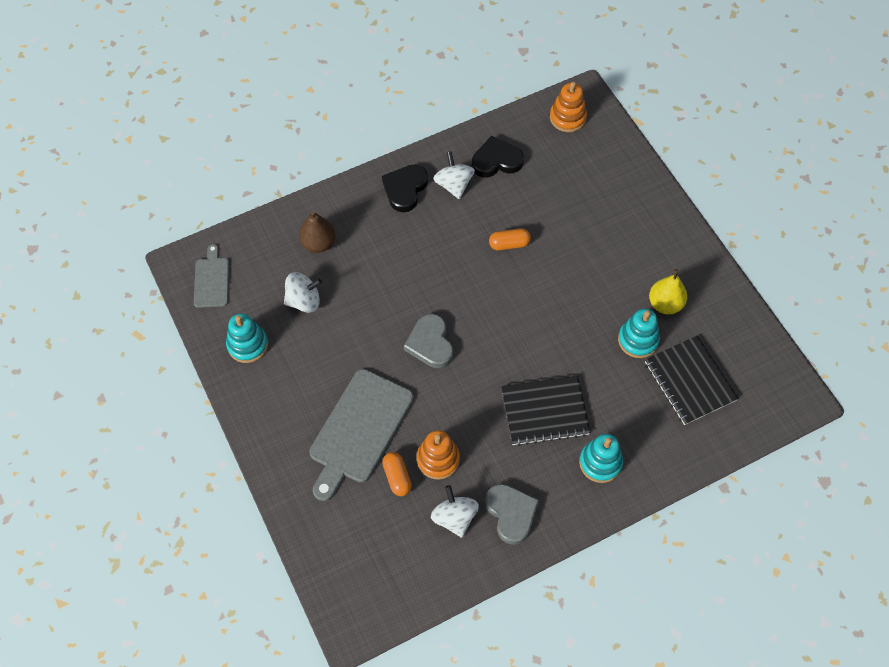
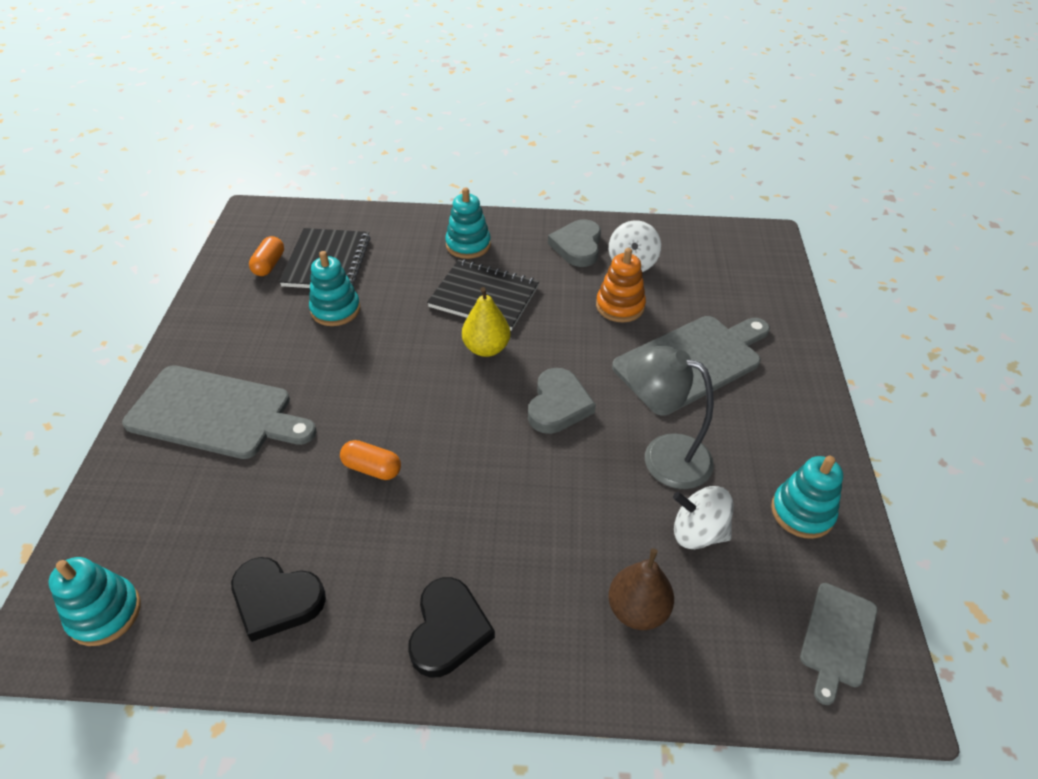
camera: 150 degrees left, 15 degrees down
black heart [382,165,428,212] -> black heart turned 45 degrees counterclockwise [408,577,495,678]
orange capsule [382,452,412,496] -> orange capsule moved to [249,236,284,276]
white spinning top [433,151,475,199] -> none
orange stacking toy [550,82,587,132] -> turquoise stacking toy [48,557,141,646]
yellow pear [649,269,687,315] -> yellow pear moved to [462,287,510,357]
none -> grey cutting board [122,365,317,459]
none -> grey lamp [627,346,714,489]

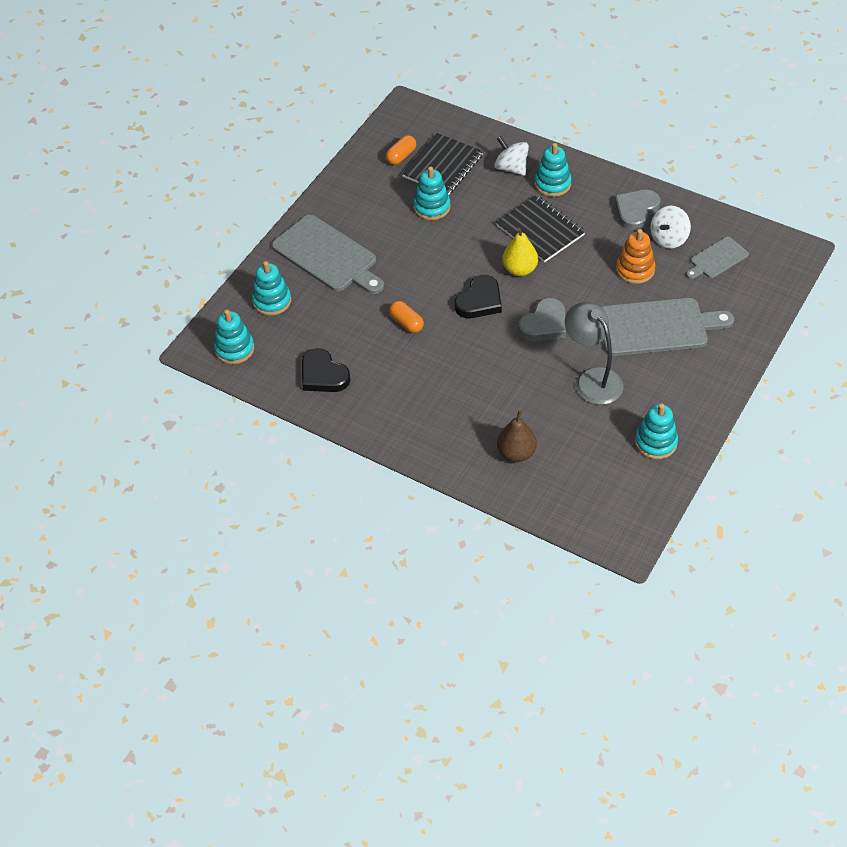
camera: 30 degrees right, 5 degrees up
black heart [408,577,495,678] -> black heart moved to [455,275,502,318]
white spinning top [673,486,733,549] -> white spinning top moved to [494,136,529,176]
grey cutting board [800,583,877,705] -> grey cutting board moved to [686,237,749,279]
none -> turquoise stacking toy [252,261,291,316]

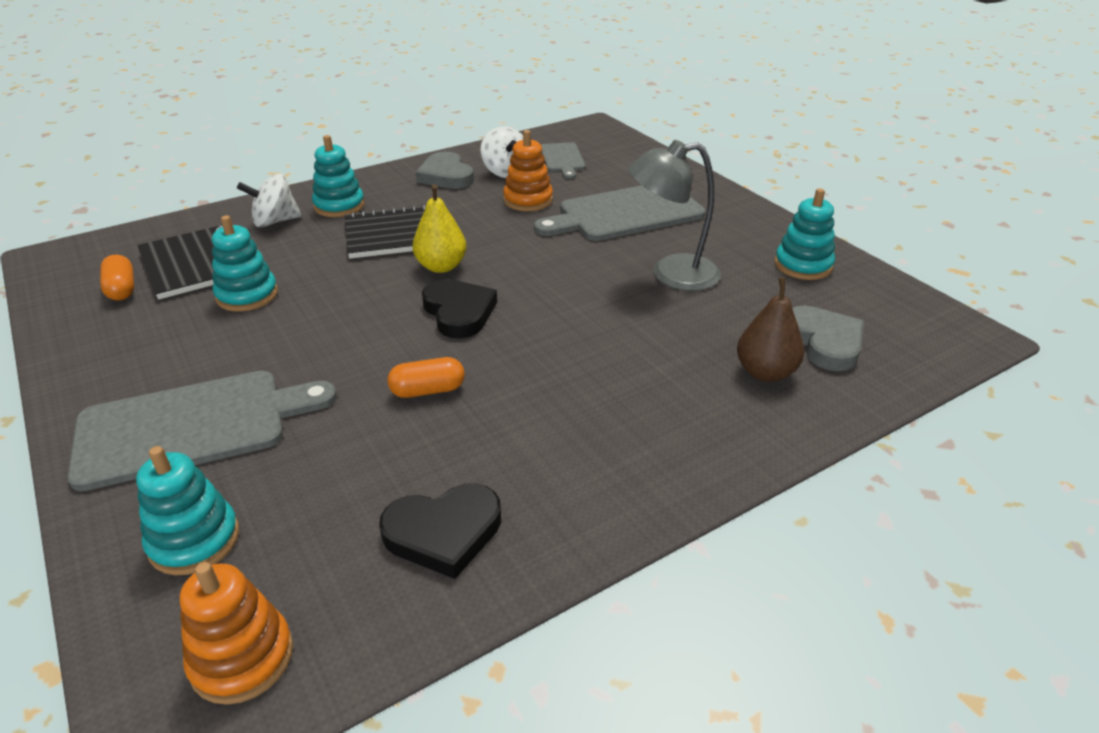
camera: 65 degrees left, 15 degrees down
turquoise stacking toy [214,310,254,364] -> orange stacking toy [180,562,293,705]
grey heart [519,298,566,341] -> grey heart moved to [792,306,864,371]
grey cutting board [602,298,734,356] -> grey cutting board turned 135 degrees counterclockwise [534,185,705,241]

